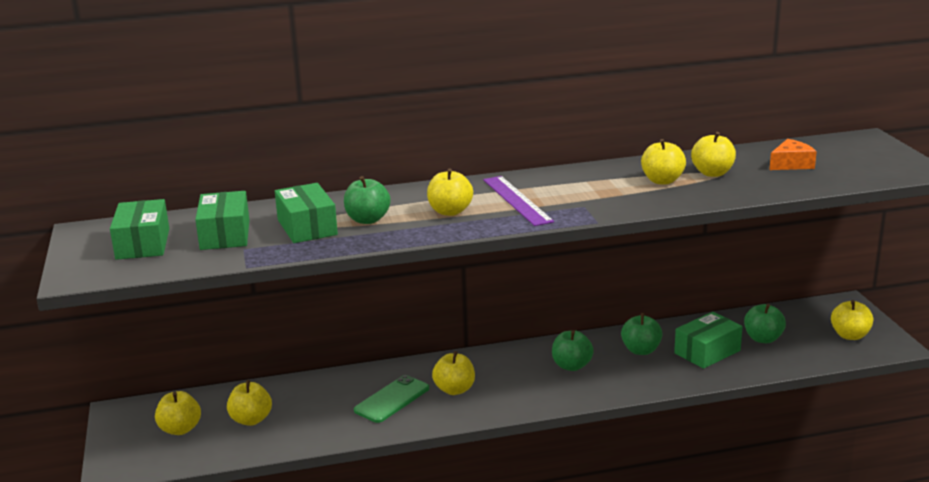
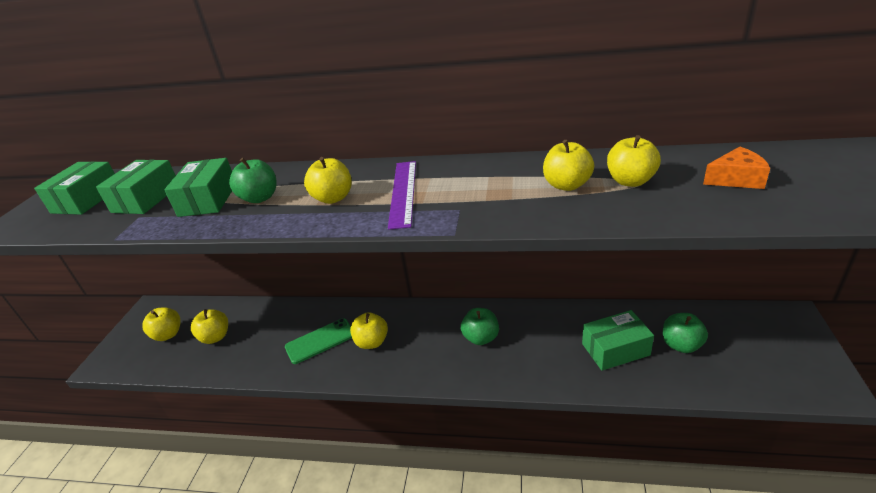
camera: 25 degrees right, 10 degrees up
green apple [621,313,663,355] -> none
yellow apple [831,300,873,340] -> none

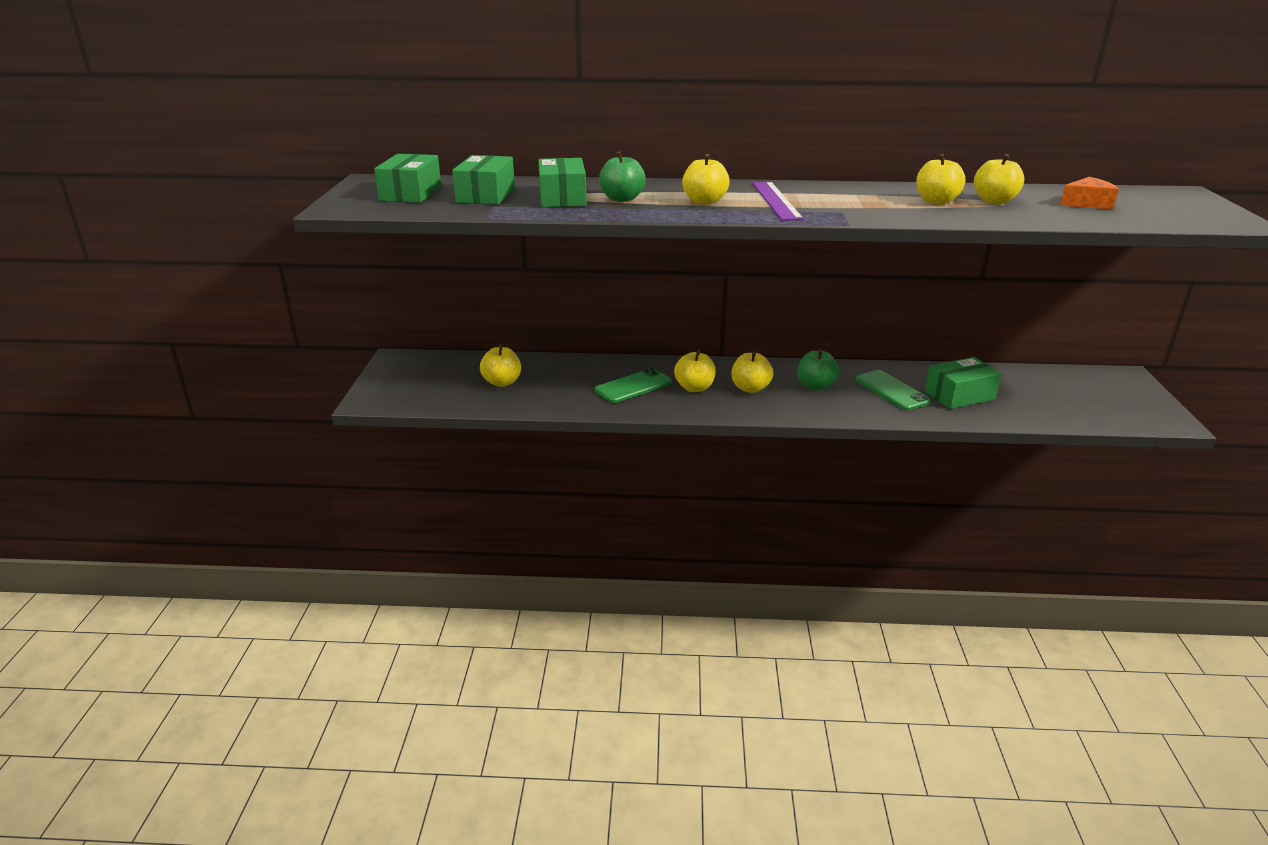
camera: 10 degrees left, 5 degrees down
yellow apple [142,308,180,341] -> yellow apple moved to [731,351,773,393]
green apple [663,313,708,353] -> none
none -> green phone [855,370,931,410]

